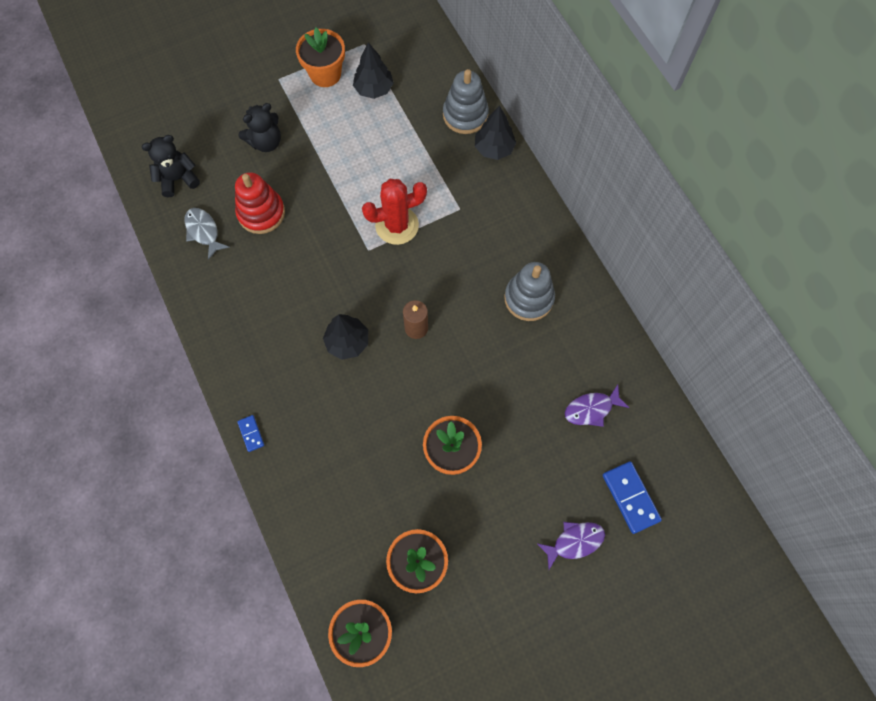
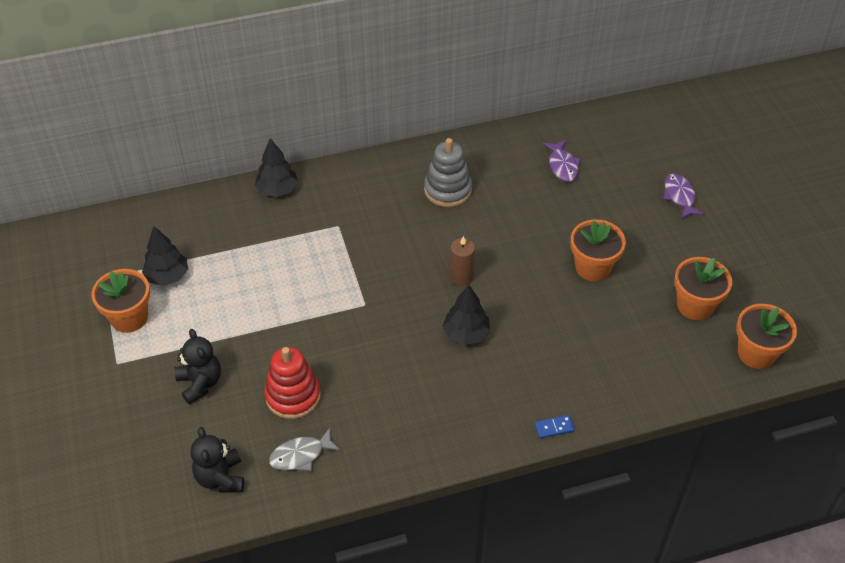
camera: 80 degrees left, 20 degrees down
red cactus [362,179,427,245] -> none
grey stacking toy [443,69,489,134] -> none
blue domino [603,461,662,534] -> none

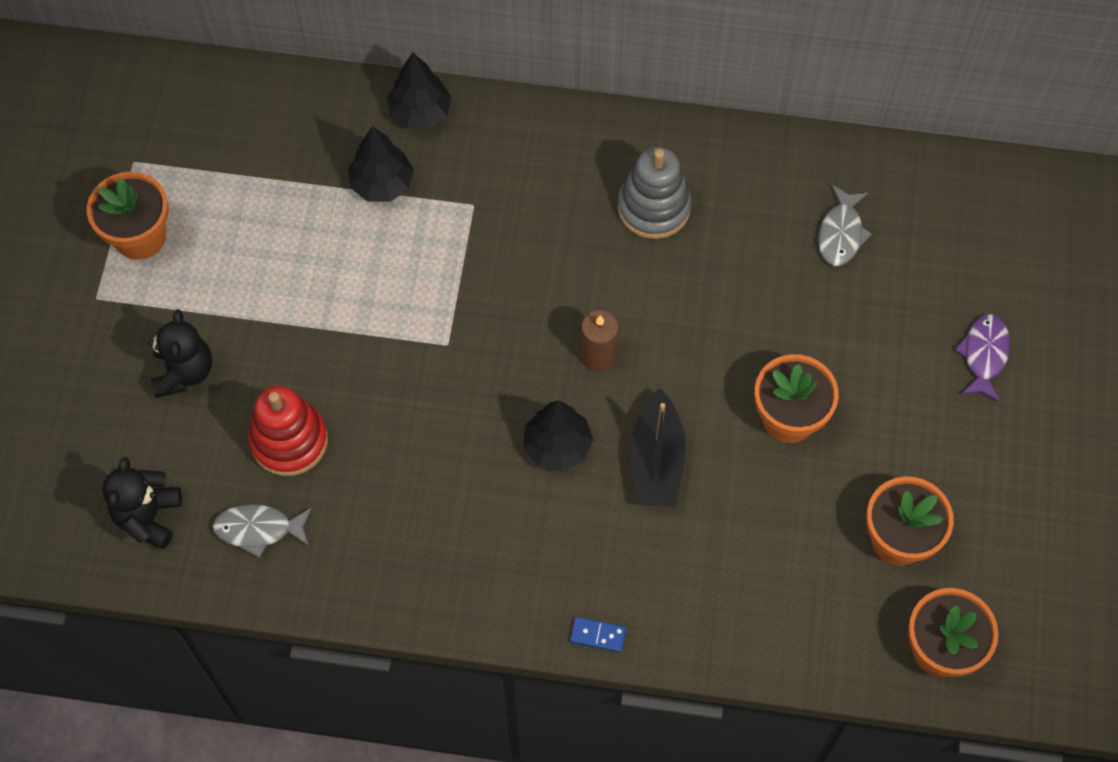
camera: 25 degrees right, 15 degrees up
black tree [142,226,188,286] -> black tree moved to [348,126,414,202]
purple fish [543,140,581,182] -> grey fish [818,185,872,266]
none -> black boat [630,388,686,507]

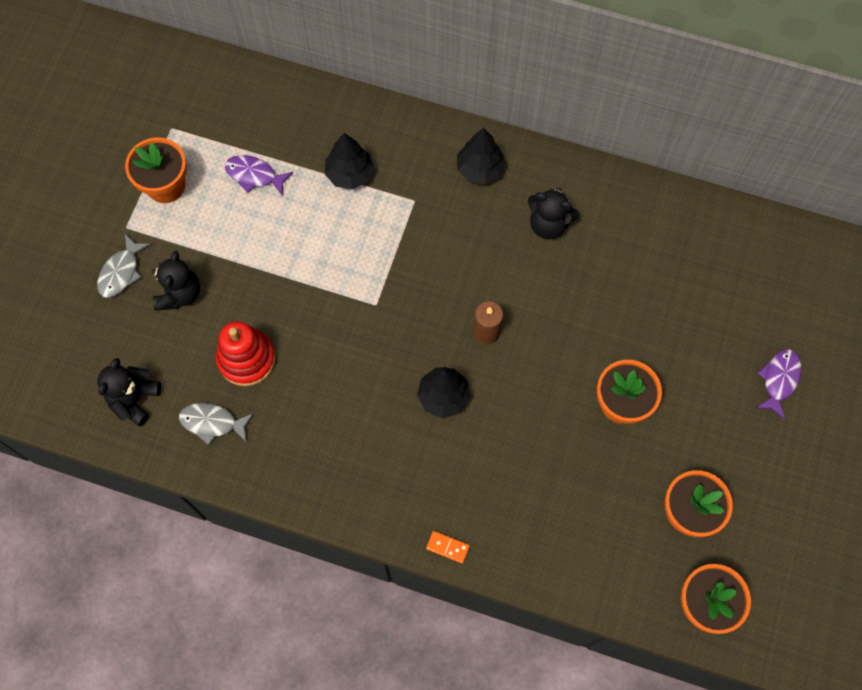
camera: 10 degrees right, 5 degrees up
black tree [387,52,452,129] -> black tree moved to [457,128,506,185]
blue domino [570,617,627,652] -> orange domino [426,531,470,564]
grey stacking toy [618,147,691,239] -> black teddy bear [528,188,580,239]
black boat [630,388,686,507] -> none
grey fish [818,185,872,266] -> grey fish moved to [97,234,150,298]
none -> purple fish [225,155,293,196]

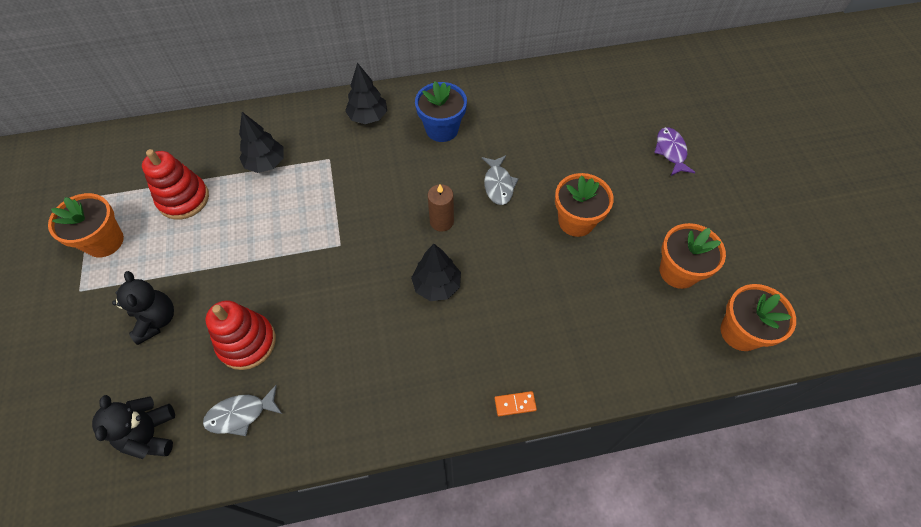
camera: 30 degrees left, 10 degrees down
grey fish [97,234,150,298] -> grey fish moved to [482,155,518,205]
purple fish [225,155,293,196] -> red stacking toy [142,149,209,220]
black teddy bear [528,188,580,239] -> blue flower pot [415,81,467,142]

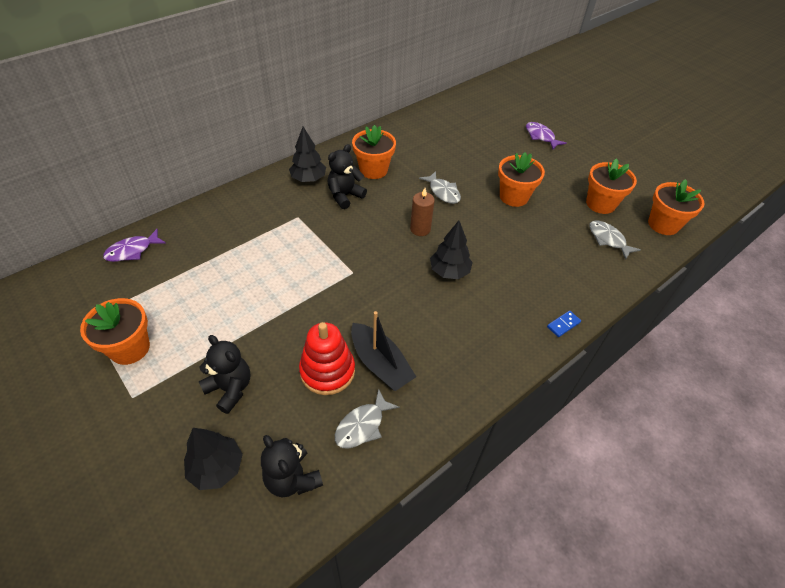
camera: 30 degrees left, 10 degrees down
red stacking toy [142,149,209,220] -> none
black tree [239,112,284,173] -> black tree moved to [184,428,243,490]
blue flower pot [415,81,467,142] -> orange flower pot [352,125,396,179]
orange domino [494,391,537,416] -> blue domino [547,311,581,337]
none -> purple fish [103,229,166,262]
none -> black teddy bear [328,144,367,209]
none -> black boat [351,311,416,391]
none -> grey fish [590,220,641,259]

